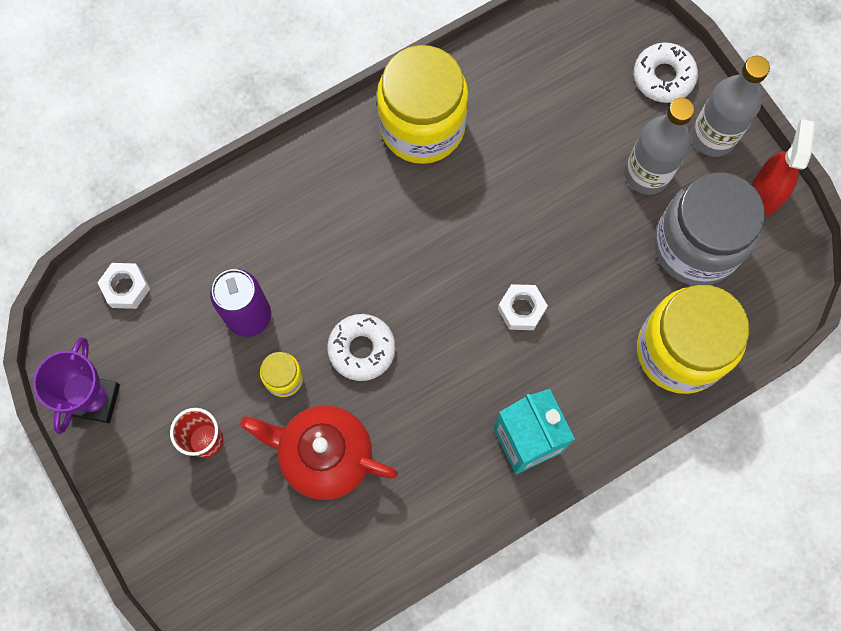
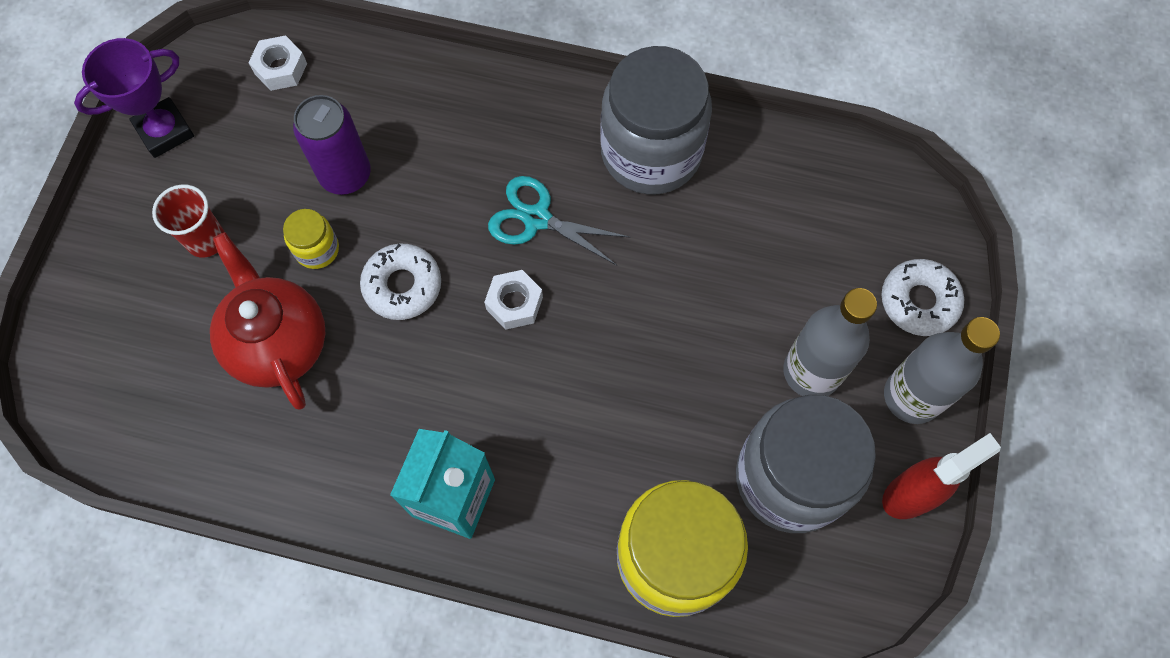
camera: 45 degrees right, 5 degrees down
yellow jar [377,45,468,164] -> grey jar [600,46,712,195]
white nut [498,284,548,330] -> white nut moved to [484,270,543,330]
none -> turquoise scissors [488,176,629,266]

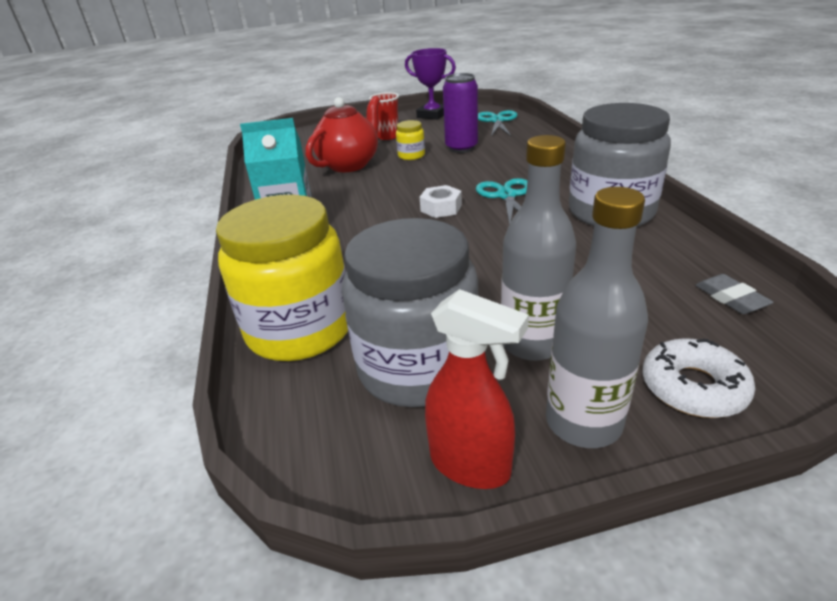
camera: 65 degrees right, 35 degrees down
white nut [248,35,307,91] -> turquoise scissors [478,110,517,136]
white donut [360,244,441,320] -> none
none -> grey eraser [695,274,774,314]

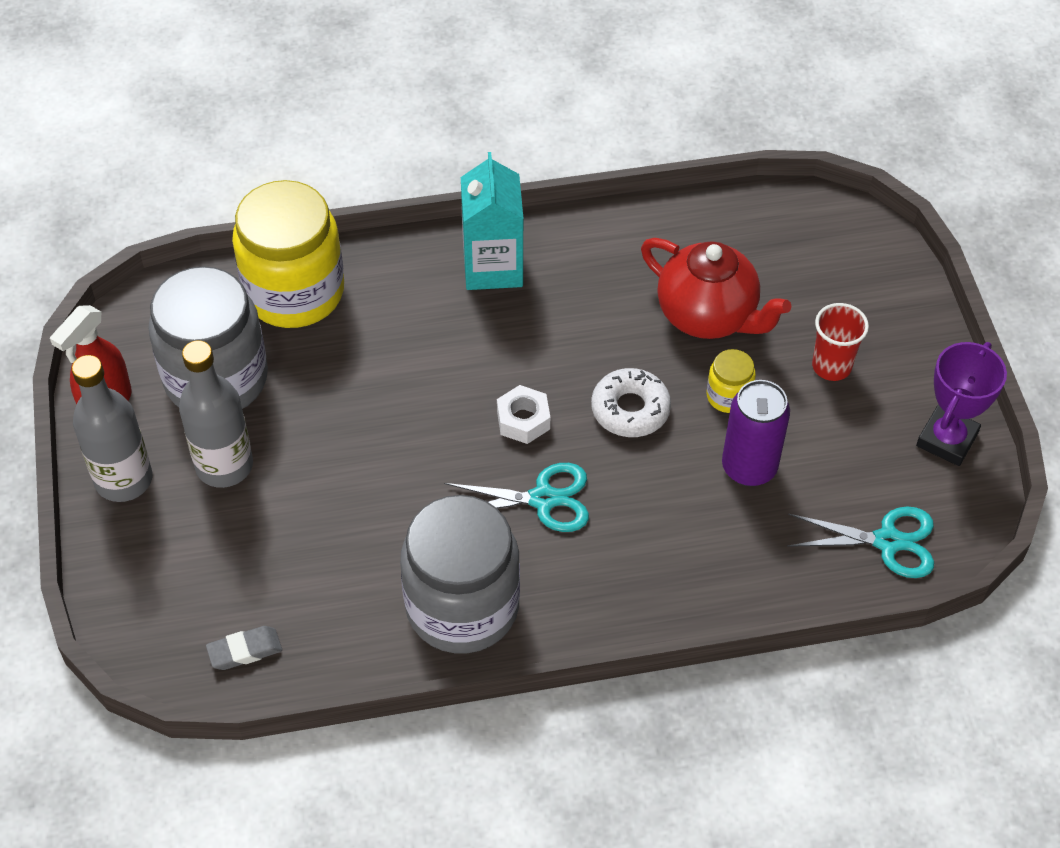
camera: 90 degrees right, 20 degrees up
white donut [642,338,755,418] -> white donut moved to [591,368,671,437]

